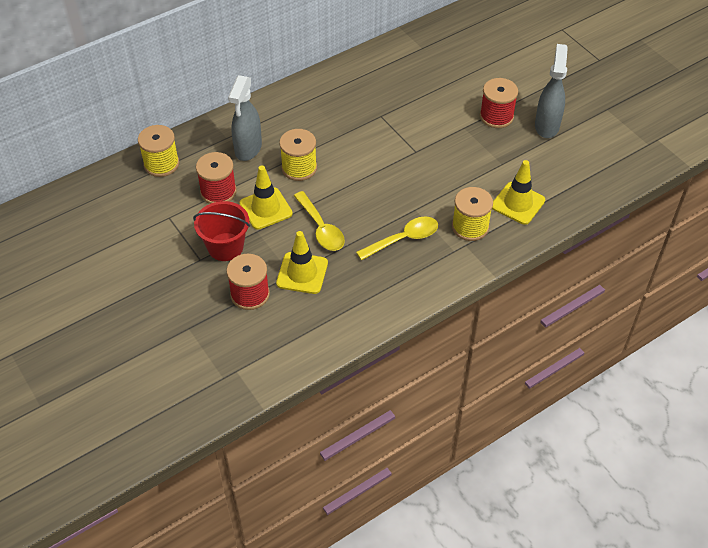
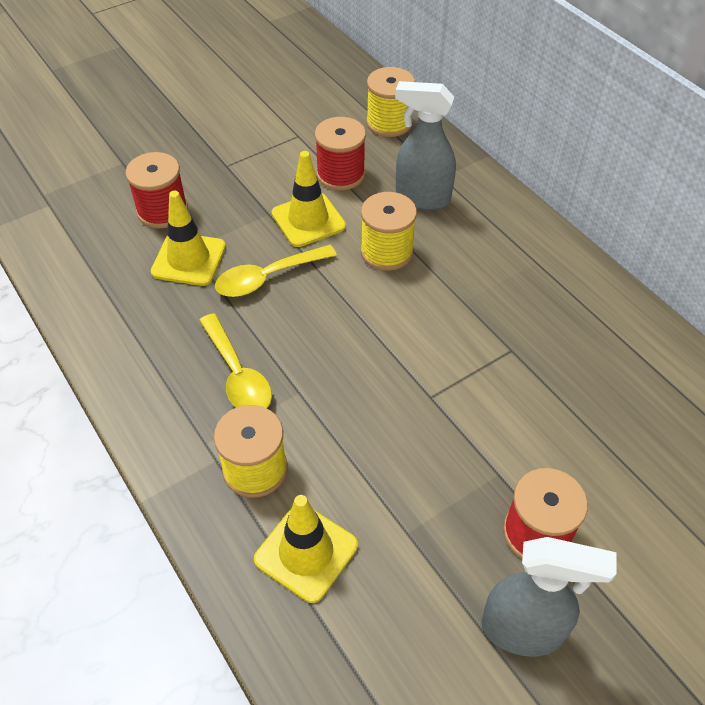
camera: 90 degrees right, 0 degrees up
red bucket [193,201,250,261] -> none

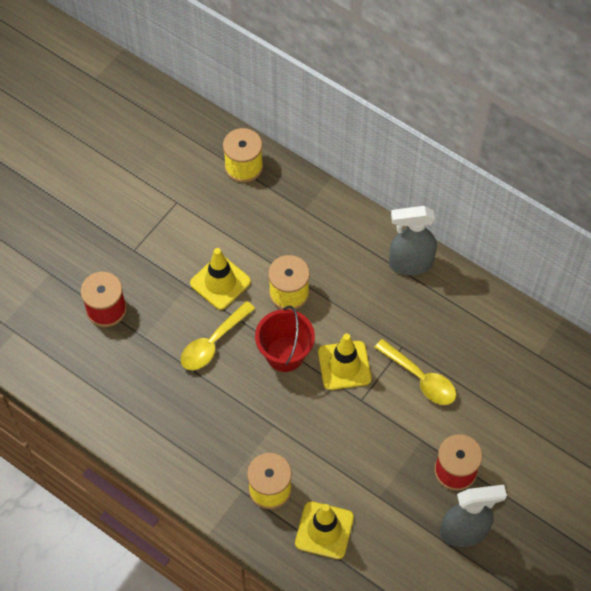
camera: 20 degrees left, 10 degrees up
yellow traffic cone [151,191,226,286] -> yellow traffic cone moved to [318,334,371,390]
yellow spoon [199,313,272,408] -> yellow spoon moved to [374,339,456,405]
red spool [315,117,366,190] -> none
grey spray bottle [395,81,456,210] -> grey spray bottle moved to [389,206,437,275]
none -> red bucket [255,305,315,372]

